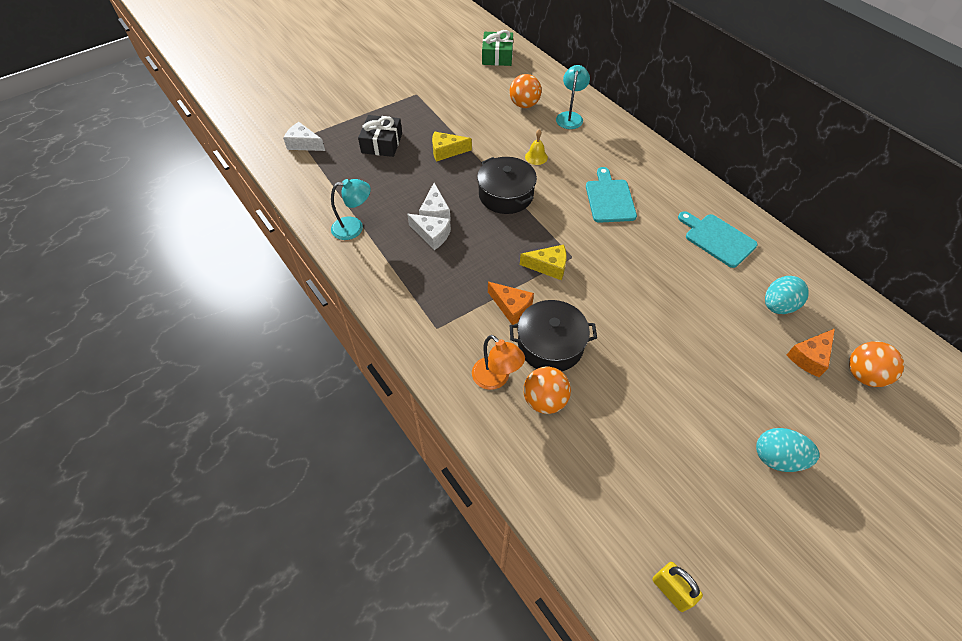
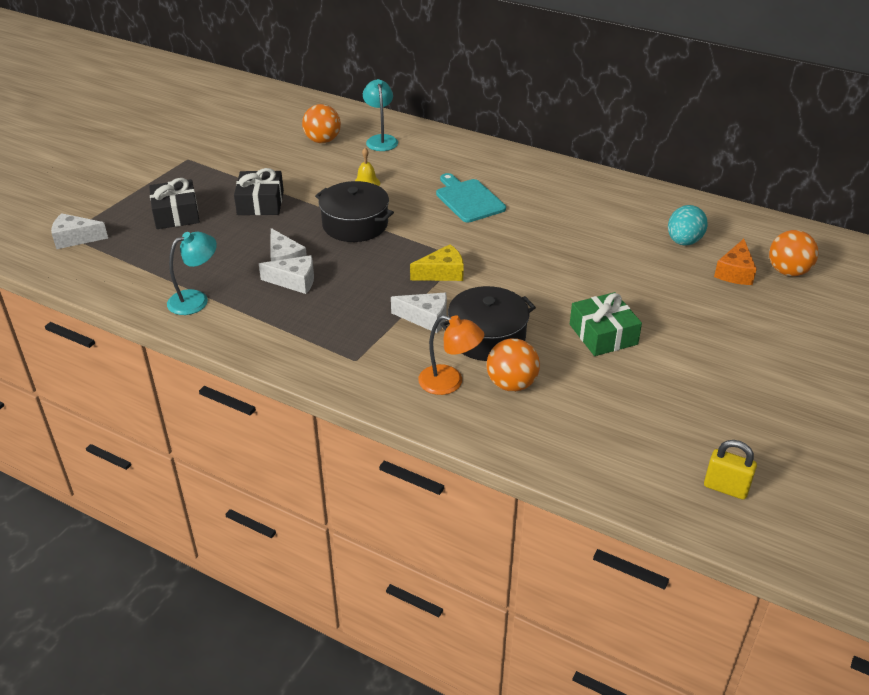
camera: 25 degrees left, 15 degrees down
yellow cheese [432,132,472,162] -> black gift [234,168,284,215]
green gift [482,30,513,66] -> green gift moved to [570,292,642,356]
orange cheese [488,282,534,325] -> white cheese [391,293,447,333]
turquoise cutting board [678,211,758,268] -> none
turquoise egg [756,428,820,472] -> none

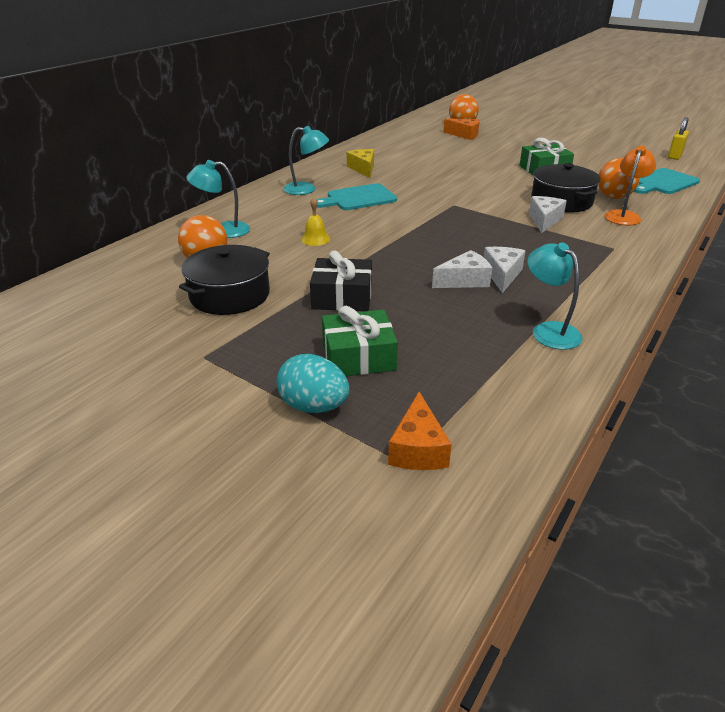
camera: 85 degrees left, 5 degrees down
white cheese [51,213,108,249] -> orange cheese [388,392,452,470]
black gift [149,178,200,229] -> green gift [322,306,398,376]
black pot [315,181,394,242] -> black pot moved to [179,245,270,315]
yellow cheese [410,244,464,281] -> yellow cheese moved to [347,149,374,178]
turquoise egg [668,205,708,246] -> turquoise egg moved to [277,354,349,413]
none -> turquoise lamp [283,126,329,195]
none -> turquoise cutting board [634,168,700,194]

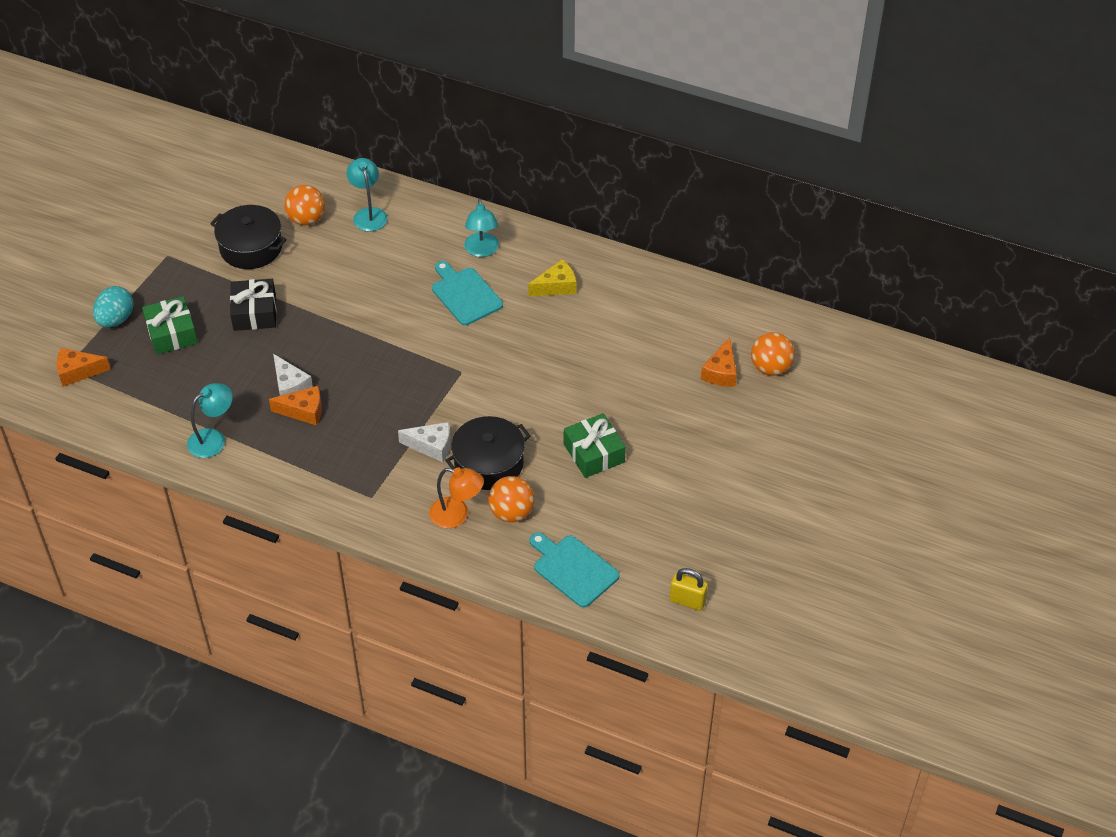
camera: 80 degrees right, 15 degrees up
yellow bell [301,197,330,246] -> none
white cheese [484,247,525,293] -> orange cheese [269,386,322,425]

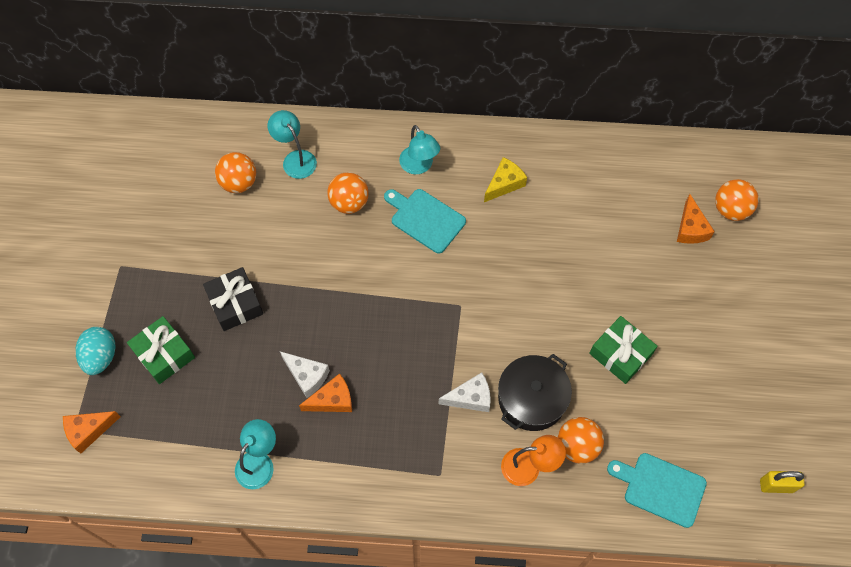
camera: 20 degrees left, 15 degrees up
black pot [210,205,287,269] -> none
none -> orange ball [327,172,369,214]

